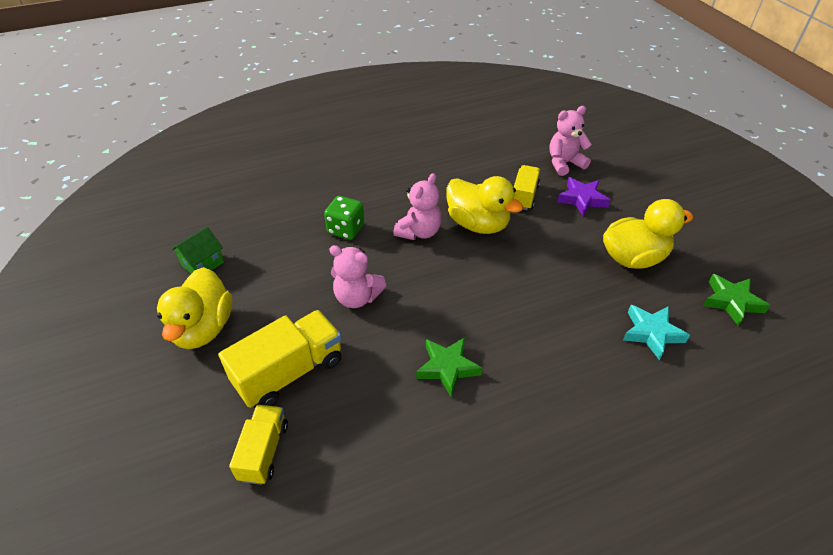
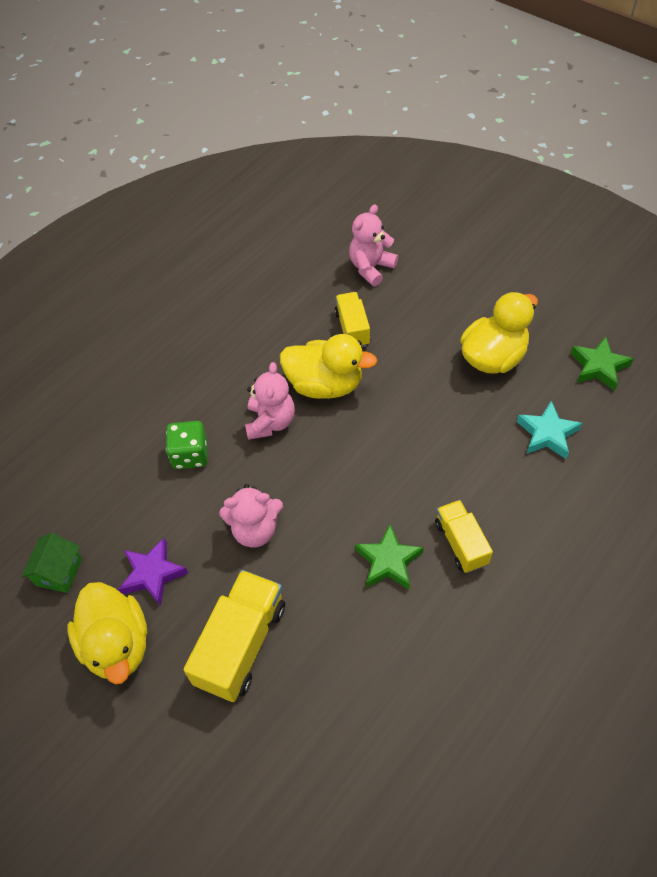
camera: 25 degrees left, 10 degrees up
yellow truck [229,405,288,485] -> yellow truck moved to [435,500,493,573]
purple star [557,177,611,216] -> purple star moved to [118,537,188,606]

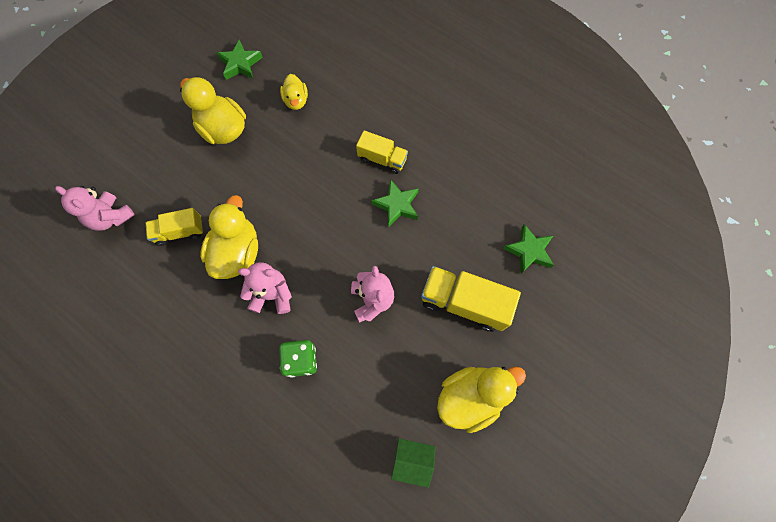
camera: 95 degrees left, 15 degrees up
purple star [118,537,188,606] -> none
yellow truck [435,500,493,573] -> yellow truck turned 135 degrees counterclockwise [356,130,408,174]
turquoise star [517,401,582,459] -> yellow duck [280,74,308,110]
none -> green star [503,224,554,274]

